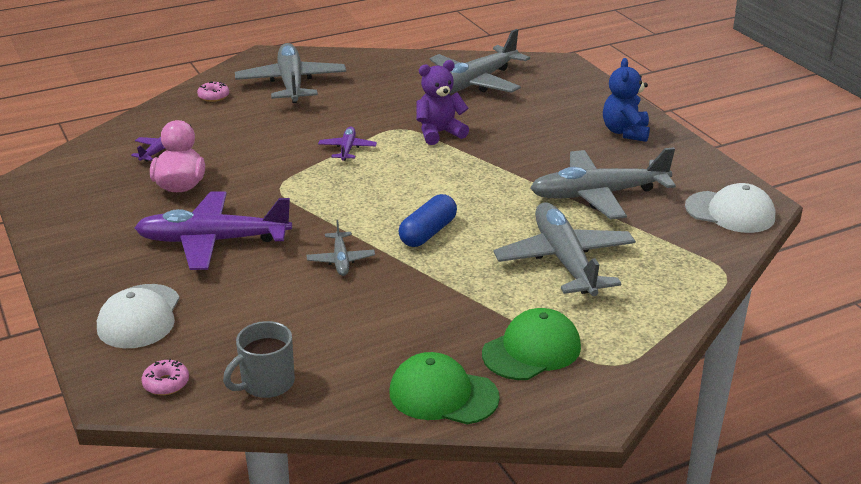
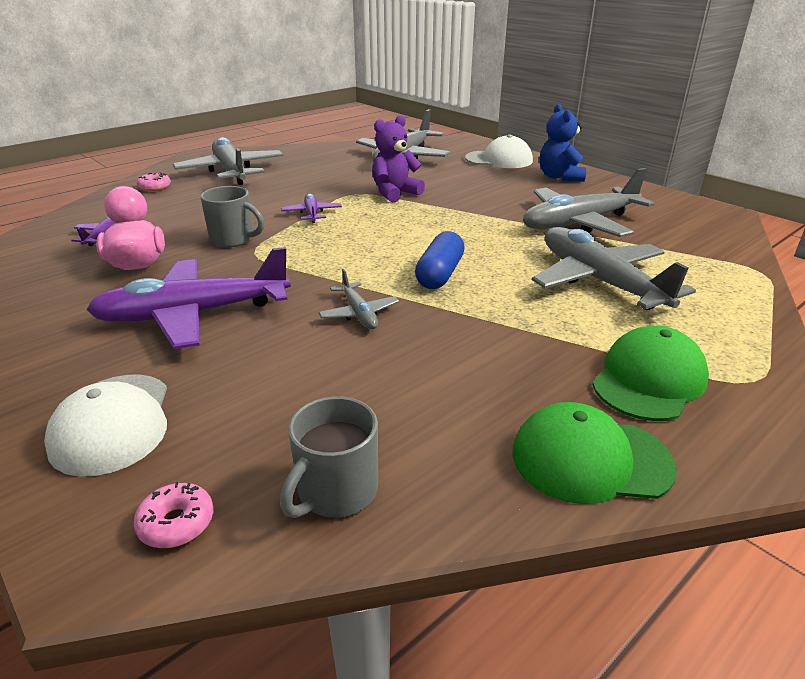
camera: 15 degrees left, 0 degrees up
white cap [685,183,776,233] -> white cap moved to [465,134,533,168]
none -> grey mug [200,186,264,247]

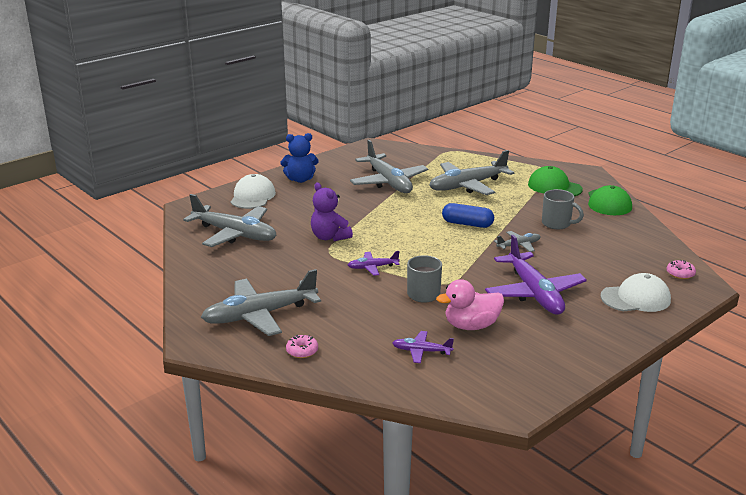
camera: 90 degrees left, 5 degrees down
grey mug [280,396,378,518] -> grey mug moved to [542,189,584,229]

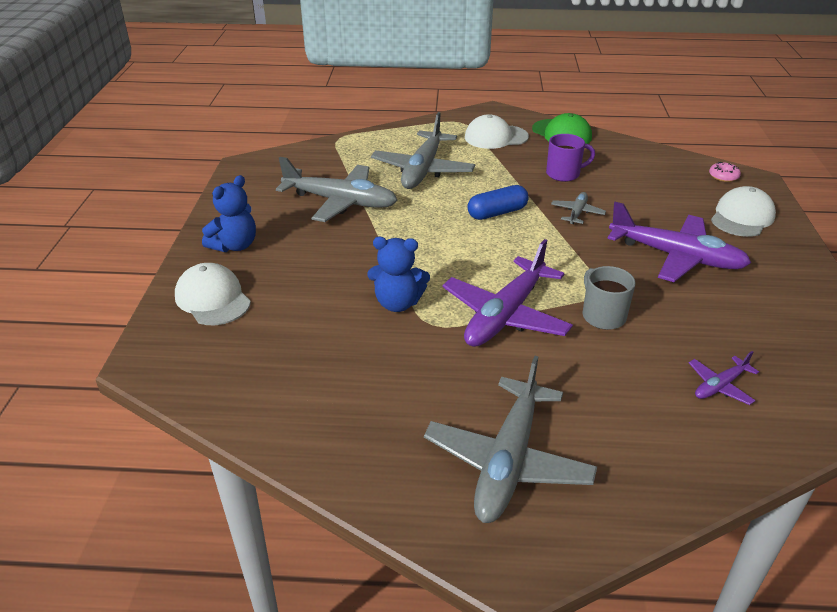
camera: 45 degrees left, 10 degrees up
grey plane [183,194,277,247] -> none
pink donut [286,335,318,358] -> none
purple teddy bear [311,182,353,241] -> blue teddy bear [367,237,430,312]
purple plane [348,251,400,276] -> purple plane [442,239,573,347], size x2.10
pink duck [436,279,504,330] -> none
green cap [528,166,583,196] -> white cap [465,114,529,149]
grey mug [542,189,584,229] -> purple mug [546,134,595,182]

